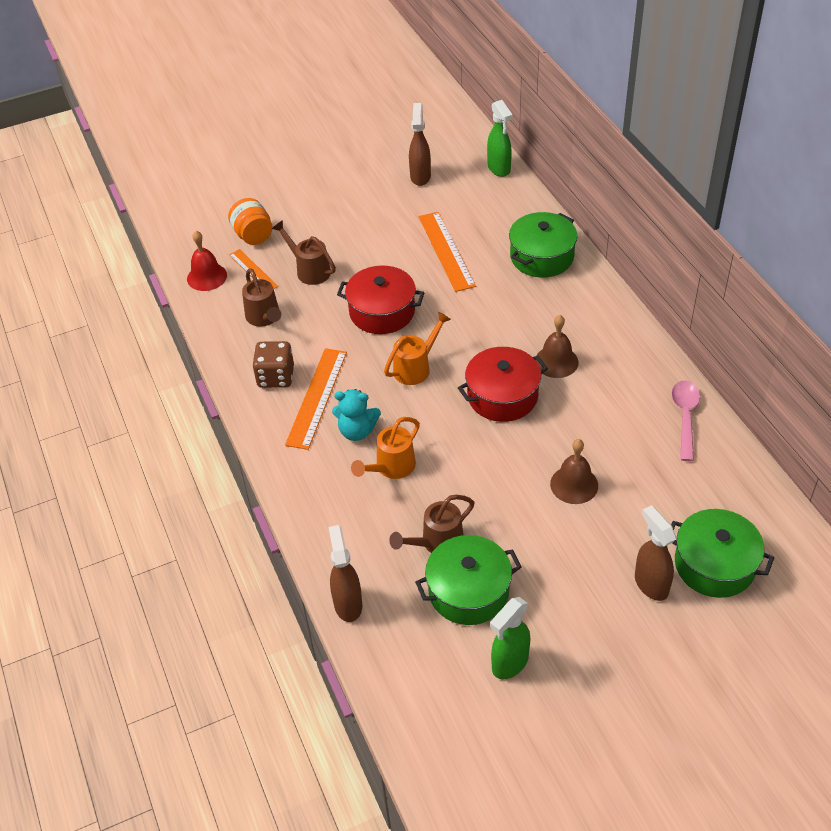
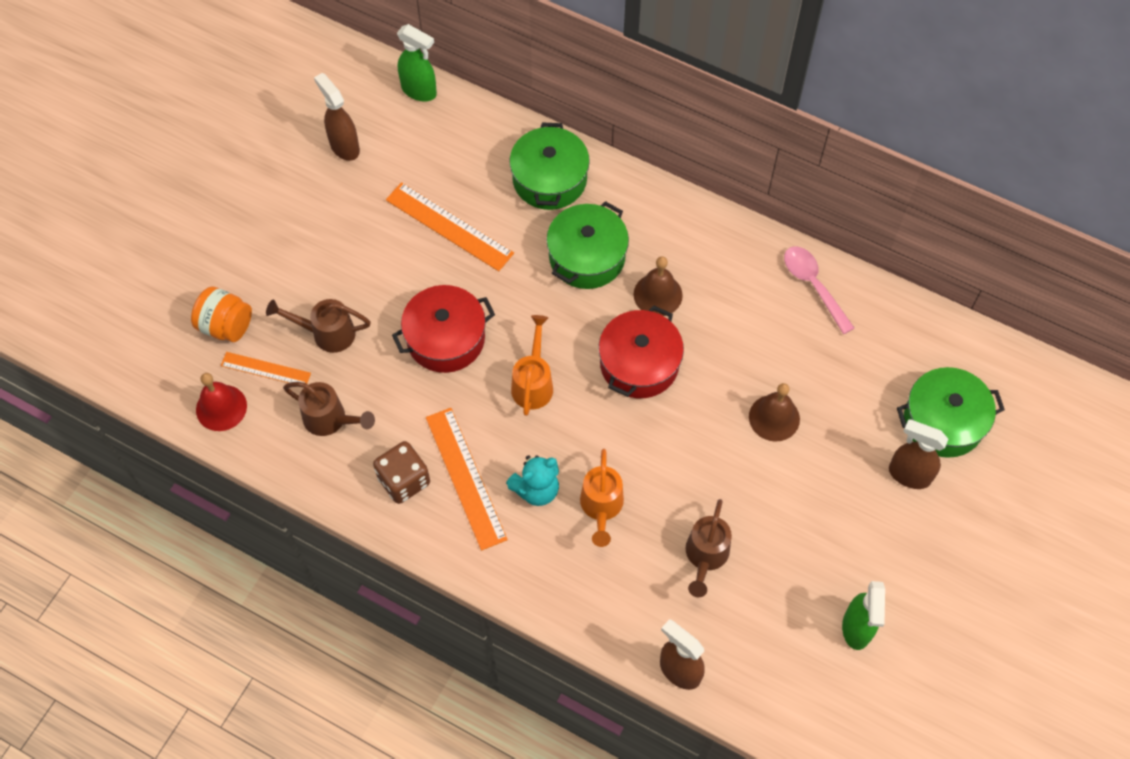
camera: 40 degrees left, 15 degrees up
green pot [415,535,521,625] -> green pot moved to [546,201,629,289]

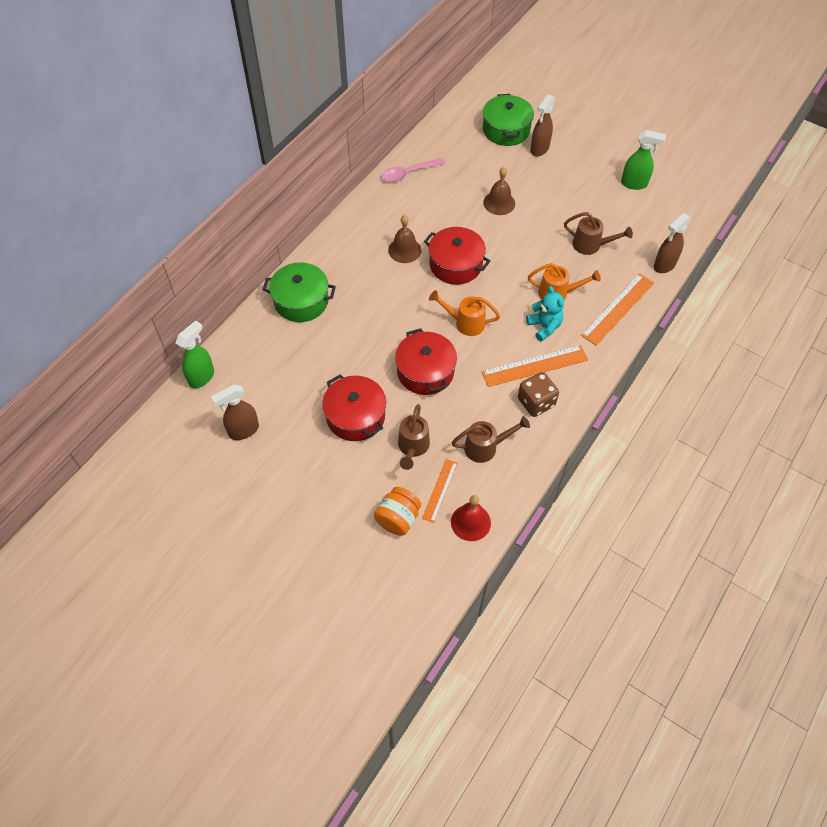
camera: 85 degrees left, 5 degrees down
brown watering can [283,382,375,436] -> brown watering can turned 45 degrees clockwise [452,416,530,463]
orange ruler [386,182,514,271] -> orange ruler moved to [581,274,654,346]
green pot [546,201,629,289] -> none
none -> red pot [322,375,386,441]

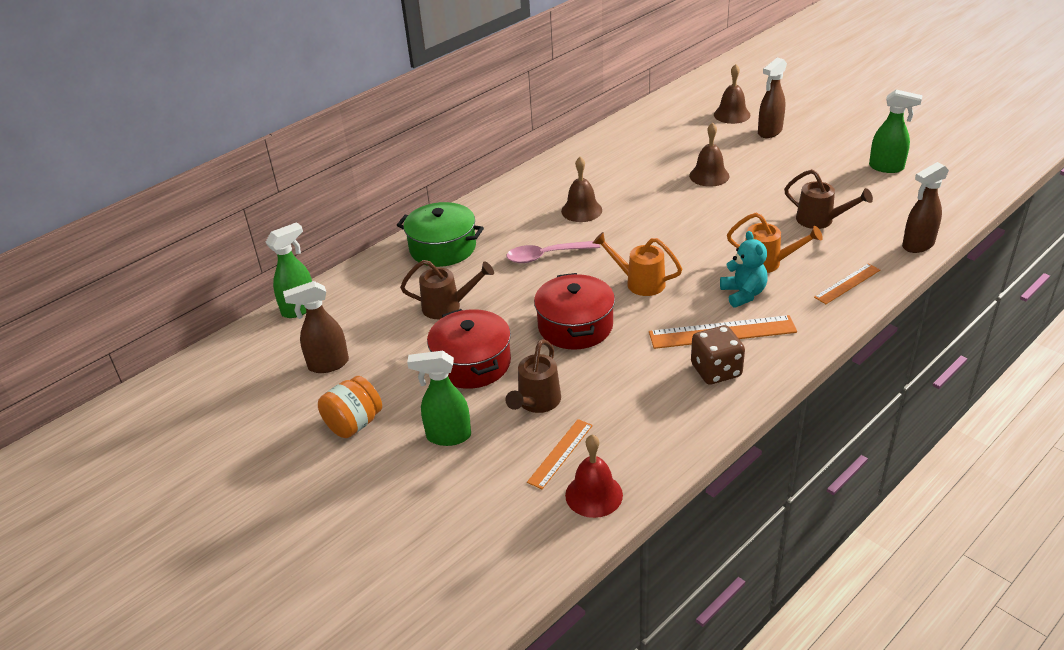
camera: 15 degrees right, 20 degrees down
orange jar [374,487,421,536] -> orange jar moved to [318,376,382,438]
pink spoon [381,158,445,182] -> pink spoon moved to [507,241,600,263]
red pot [424,227,490,285] -> none
brown watering can [452,416,530,463] -> brown watering can moved to [400,260,494,319]
green pot [483,94,534,146] -> brown bell [714,64,751,124]
orange ruler [581,274,654,346] -> orange ruler [814,263,880,304], size x0.60
none -> green spray bottle [407,351,471,446]

